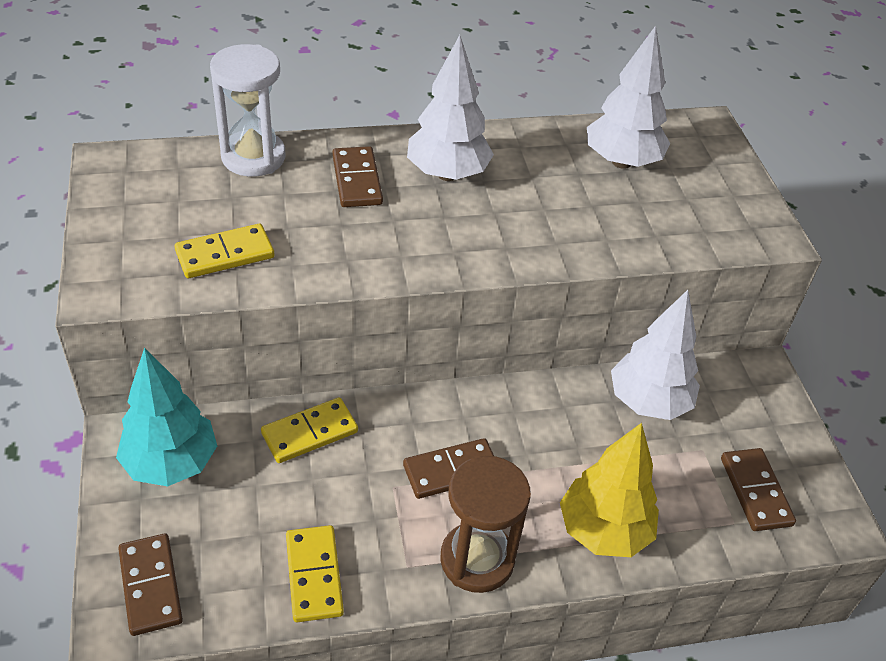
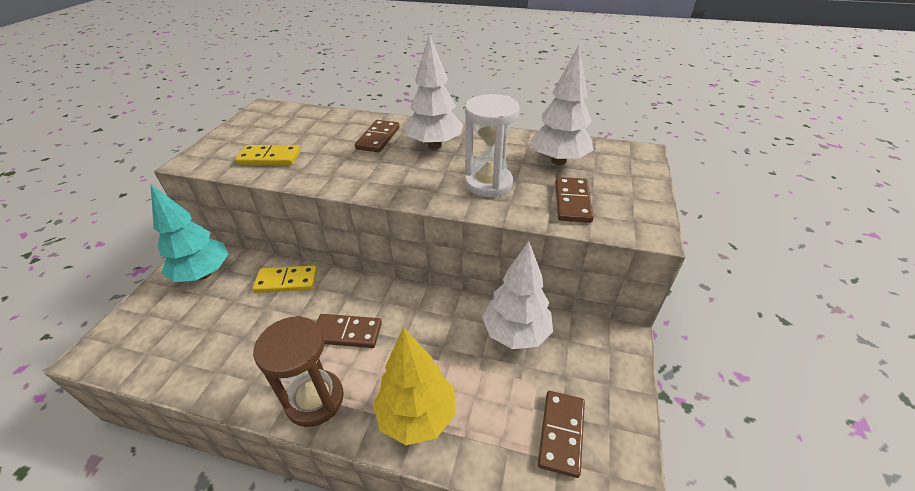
camera: 30 degrees right, 5 degrees down
brown domino [118,534,183,636] -> brown domino moved to [555,177,594,223]
white hourglass [210,44,285,177] -> white hourglass moved to [465,94,520,197]
yellow domino [286,525,344,622] -> none

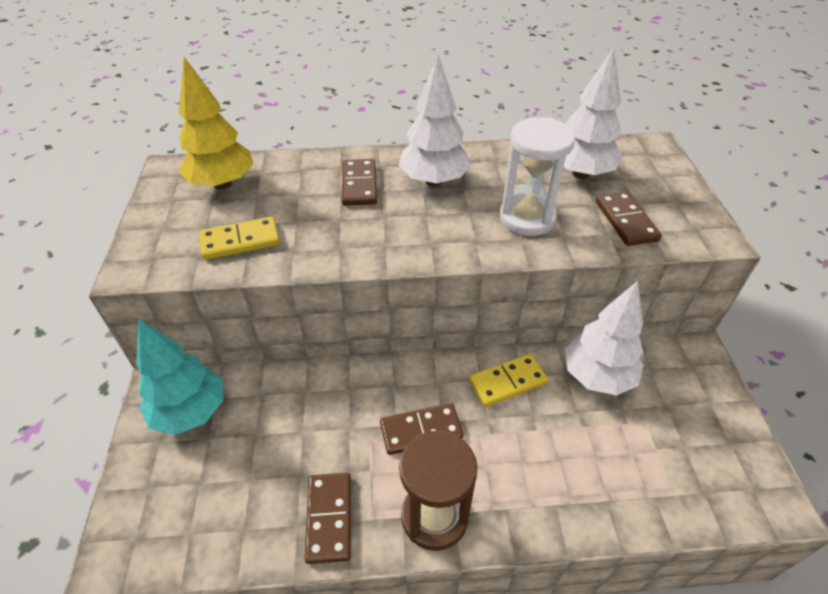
camera: 20 degrees left, 5 degrees up
yellow domino [253,266,318,293] -> yellow domino moved to [469,354,548,407]
yellow tree [373,327,455,445] -> yellow tree moved to [179,57,254,190]
brown domino [538,391,585,478] -> brown domino moved to [305,473,351,564]

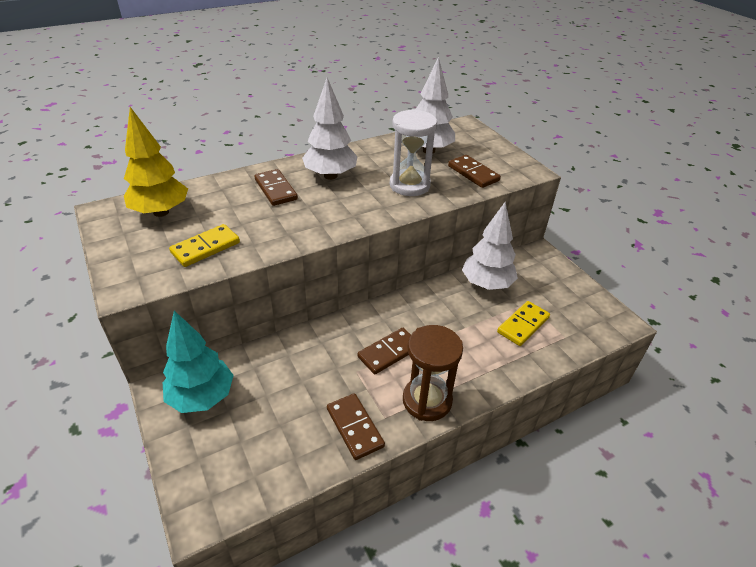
camera: 25 degrees left, 5 degrees down
yellow domino [469,354,548,407] -> yellow domino moved to [497,301,550,346]

